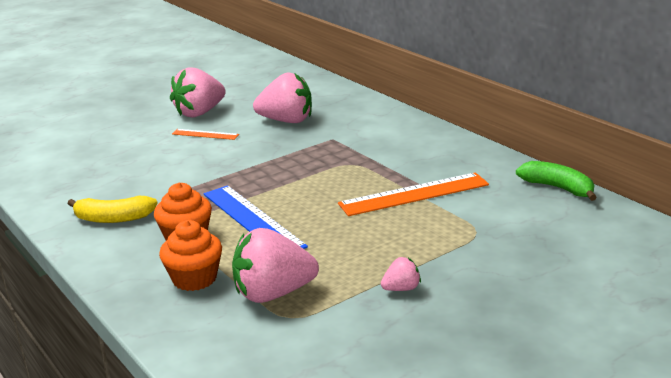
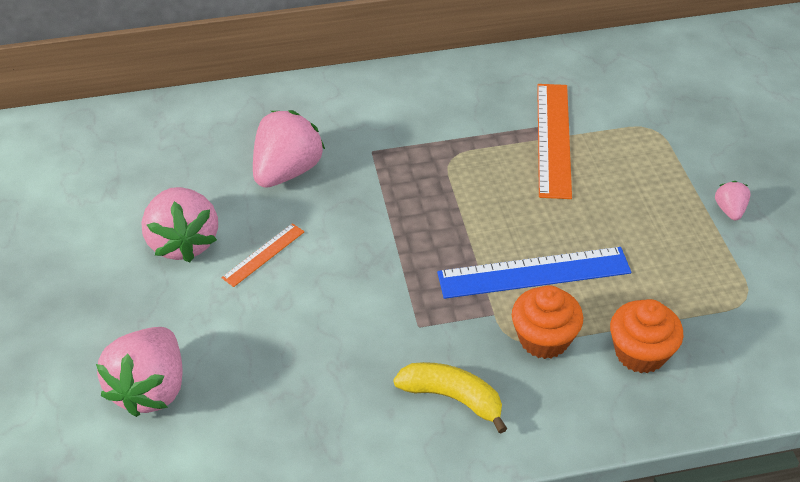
camera: 65 degrees left, 20 degrees up
yellow banana [67,196,157,223] -> yellow banana turned 90 degrees counterclockwise [393,362,507,434]
pink strawberry [232,228,319,303] -> pink strawberry moved to [96,327,182,417]
green banana [516,161,597,201] -> none

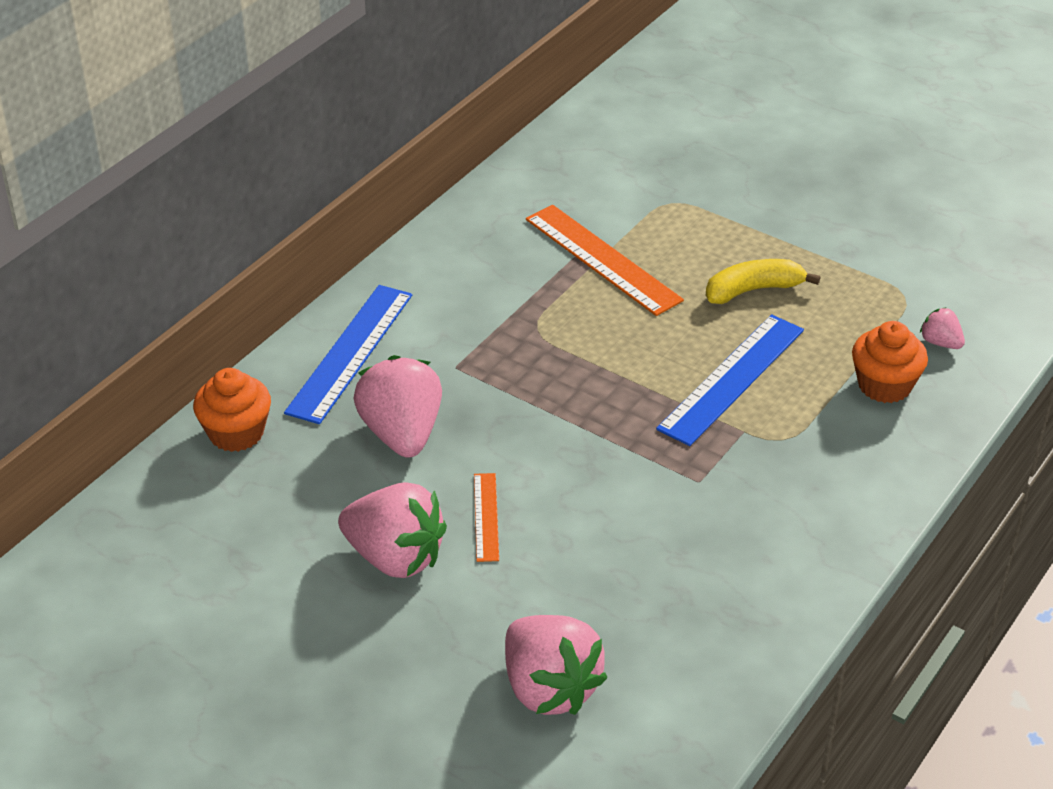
camera: 45 degrees left, 5 degrees down
yellow banana [393,362,507,434] -> yellow banana moved to [706,259,821,304]
orange cupcake [512,285,583,359] -> orange cupcake moved to [193,368,271,452]
pink strawberry [715,181,751,221] -> pink strawberry moved to [920,307,965,349]
none -> blue ruler [284,285,412,424]

